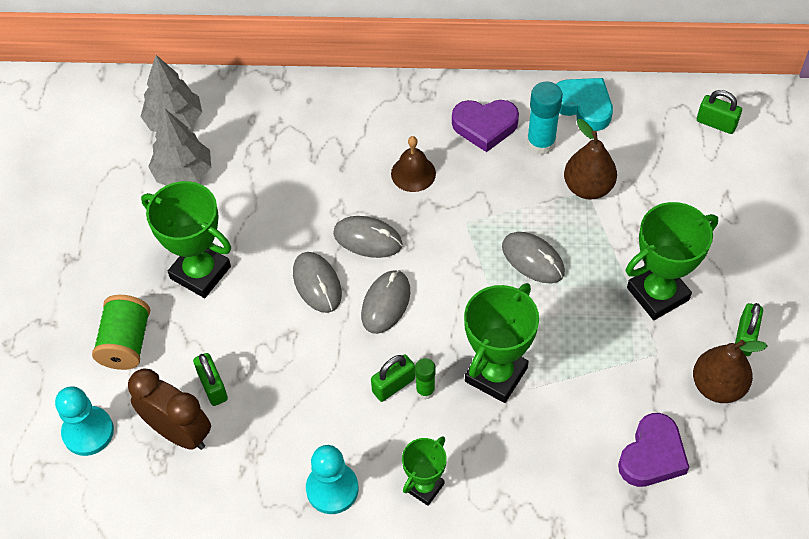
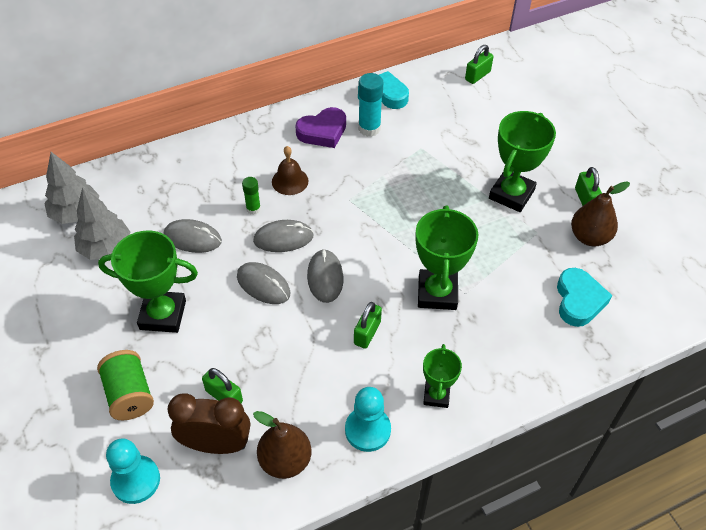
camera: 30 degrees left, 5 degrees down
green glue stick [415,358,436,400] -> green glue stick moved to [242,177,261,215]
grey mouse [502,232,565,283] -> grey mouse moved to [164,219,222,253]
brown pear [564,119,617,200] -> brown pear moved to [253,411,311,479]
purple heart [618,413,690,487] -> turquoise heart [557,268,612,327]
green padlock [697,90,742,134] -> green padlock turned 45 degrees counterclockwise [465,45,493,84]

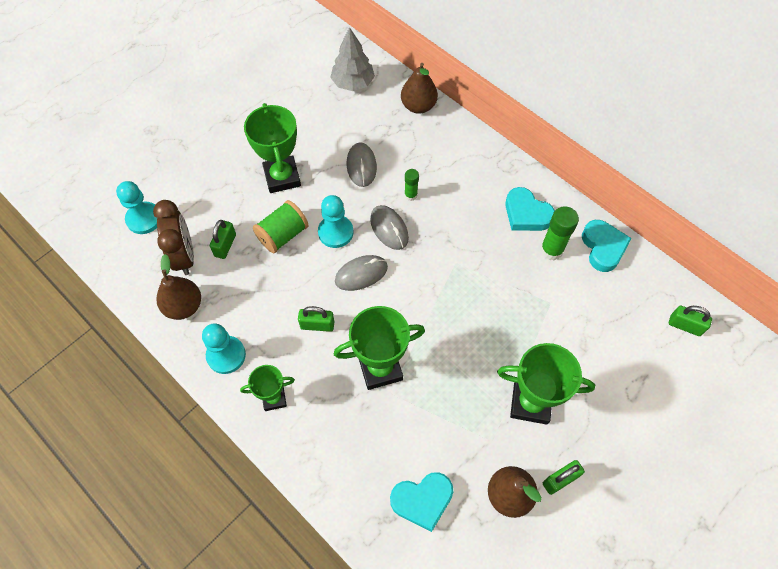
camera: 70 degrees right, 10 degrees up
grey tree [74,187,130,260] -> none
green spool [97,350,154,420] -> green spool moved to [253,200,309,253]
grey mouse [237,262,290,304] -> turquoise pawn [318,195,354,248]
brown bell [272,146,308,195] -> none
purple heart [295,107,346,148] -> turquoise heart [505,187,555,231]
turquoise glue stick [358,73,383,137] -> green glue stick [540,206,579,260]
none -> brown pear [401,63,438,114]

